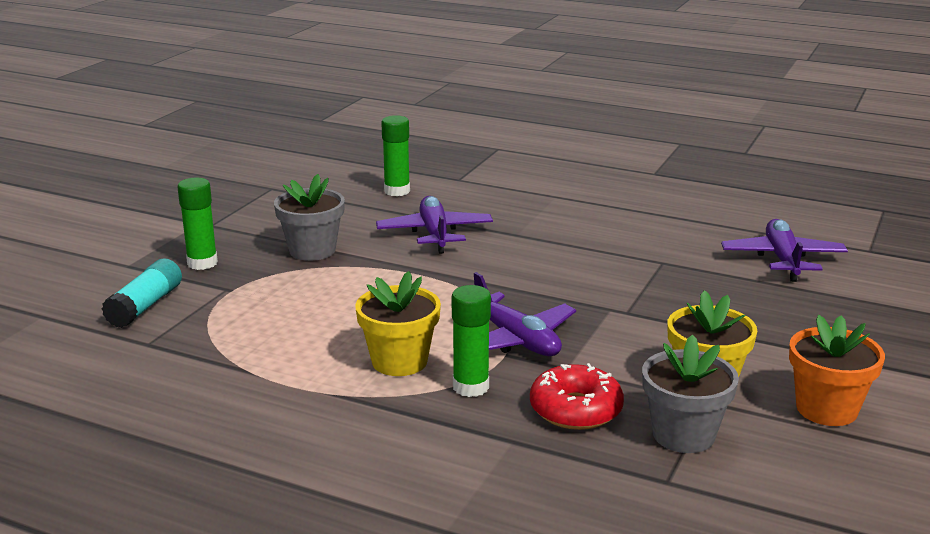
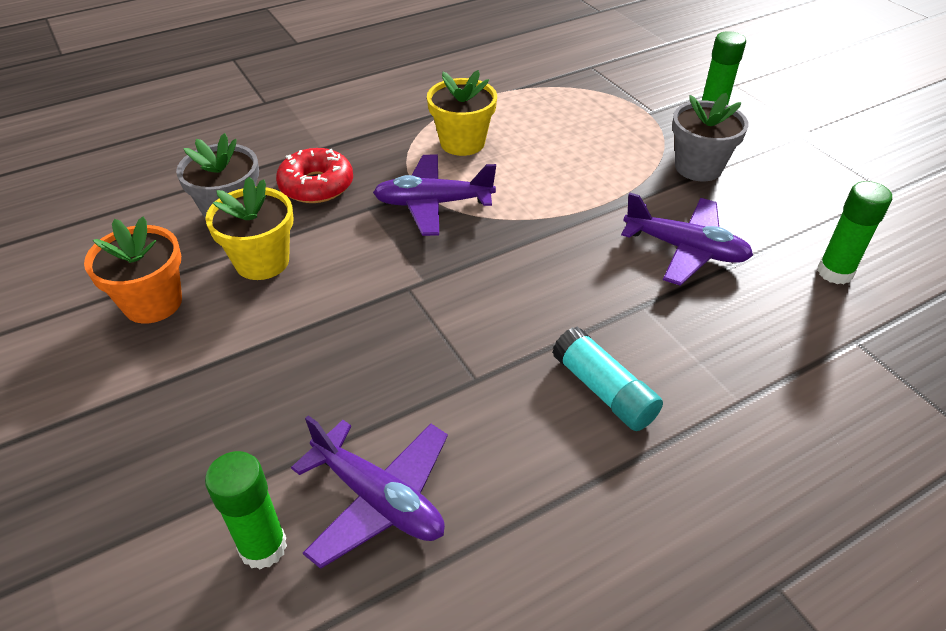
camera: 125 degrees right, 20 degrees up
turquoise glue stick [102,258,182,328] -> turquoise glue stick moved to [552,327,663,431]
green glue stick [452,285,491,397] -> green glue stick moved to [205,451,287,570]

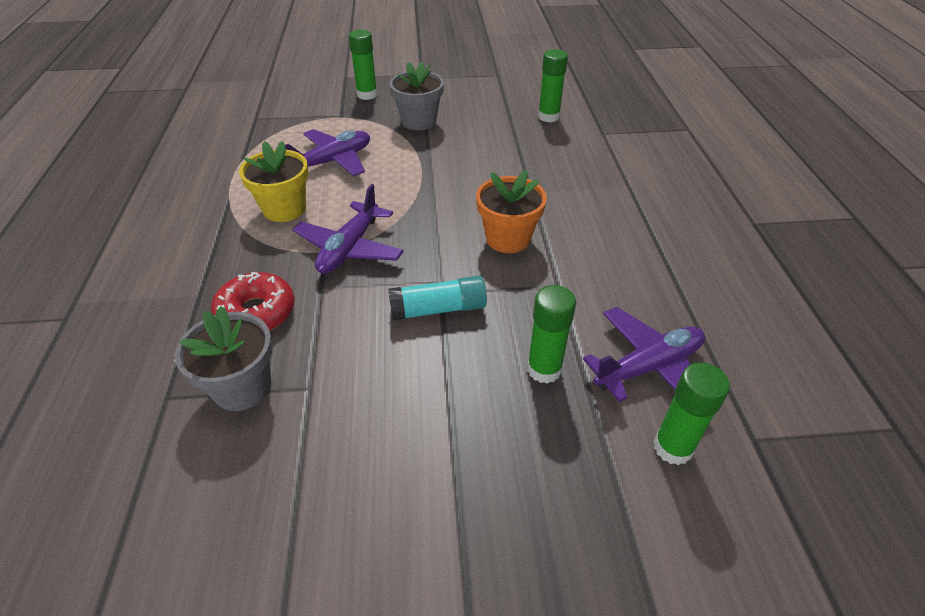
camera: 65 degrees left, 0 degrees up
orange flower pot [84,217,182,324] -> orange flower pot moved to [476,170,547,253]
yellow flower pot [205,177,294,280] -> none
turquoise glue stick [552,327,663,431] -> turquoise glue stick moved to [388,276,487,321]
purple plane [621,193,753,286] -> purple plane moved to [285,129,370,176]
none -> green glue stick [527,285,576,384]

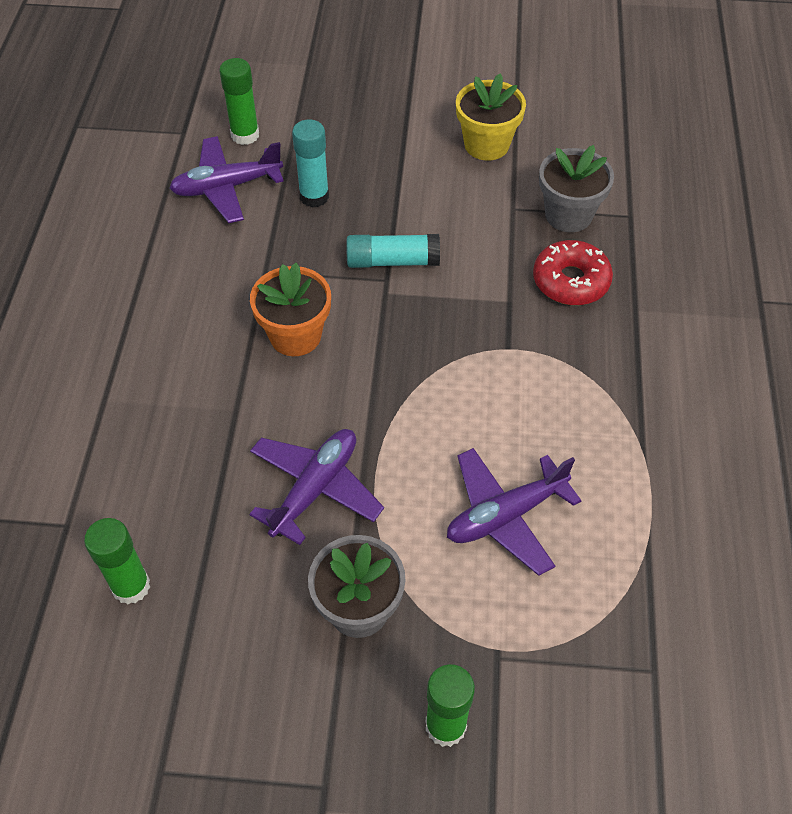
camera: 170 degrees left, 10 degrees up
yellow flower pot [239,141,308,222] -> yellow flower pot moved to [456,73,526,160]
purple plane [292,184,404,274] -> purple plane moved to [249,429,384,545]
green glue stick [527,285,576,384] -> turquoise glue stick [292,119,329,208]

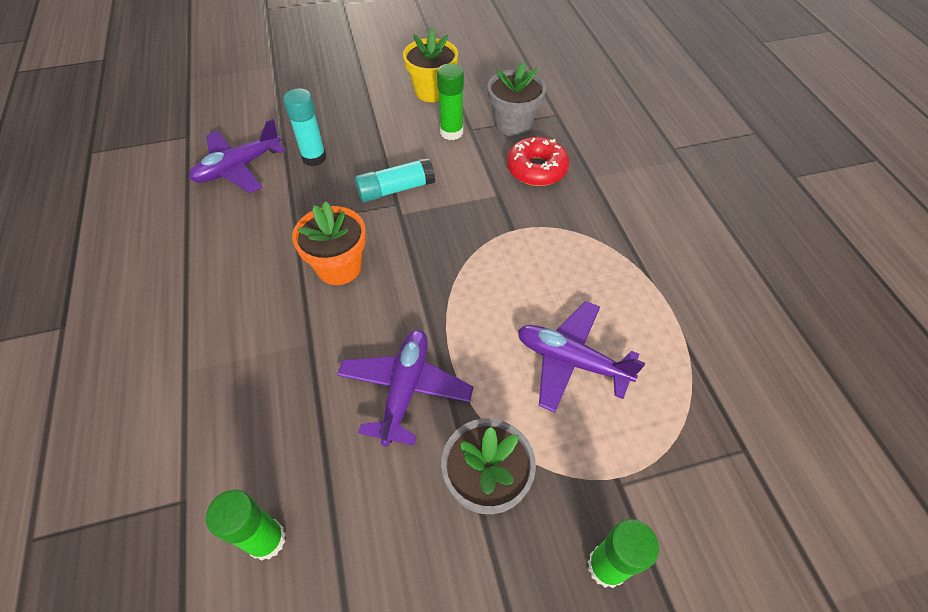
camera: 20 degrees left, 0 degrees up
green glue stick [219,58,259,145] -> green glue stick moved to [437,64,464,140]
purple plane [447,448,582,576] -> purple plane turned 75 degrees clockwise [518,301,645,413]

